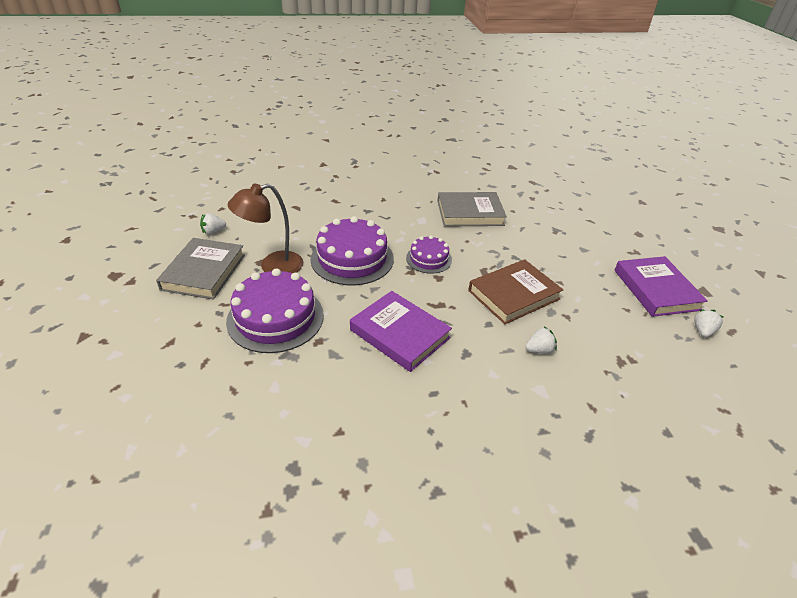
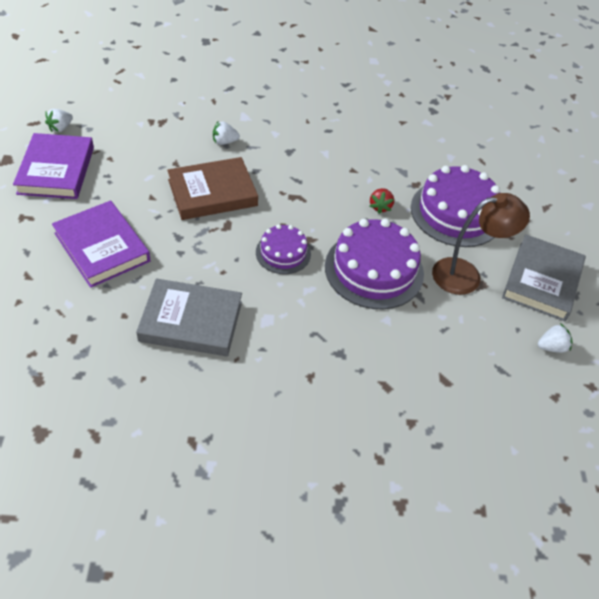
camera: 170 degrees left, 10 degrees up
purple book [350,291,452,372] -> purple book moved to [52,200,150,288]
none -> red strawberry [370,188,394,214]

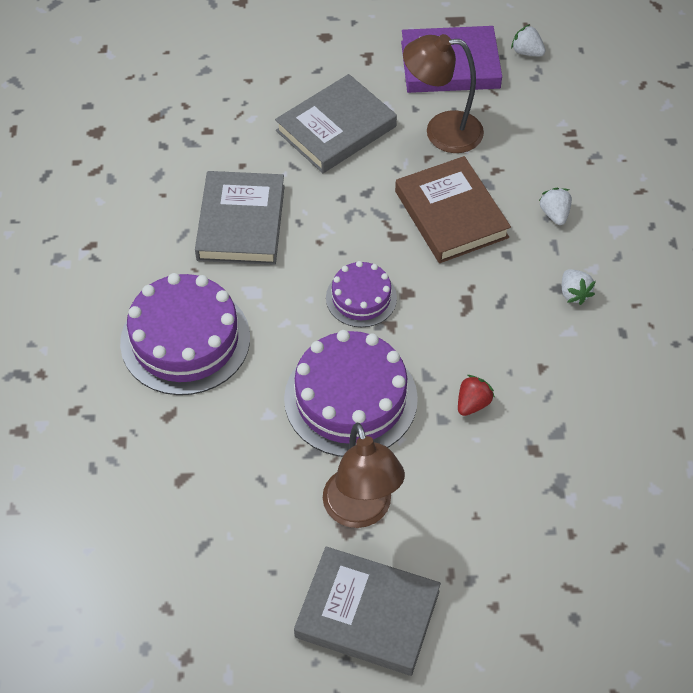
camera: 90 degrees right, 5 degrees up
purple book [52,200,150,288] -> grey book [275,74,397,173]
red strawberry [370,188,394,214] -> red strawberry turned 120 degrees clockwise [458,375,495,416]
purple cake [411,165,500,247] -> purple cake moved to [120,273,250,395]
white strawberry [538,323,573,353] -> white strawberry moved to [562,269,596,305]
none -> brown lamp [403,34,484,153]

